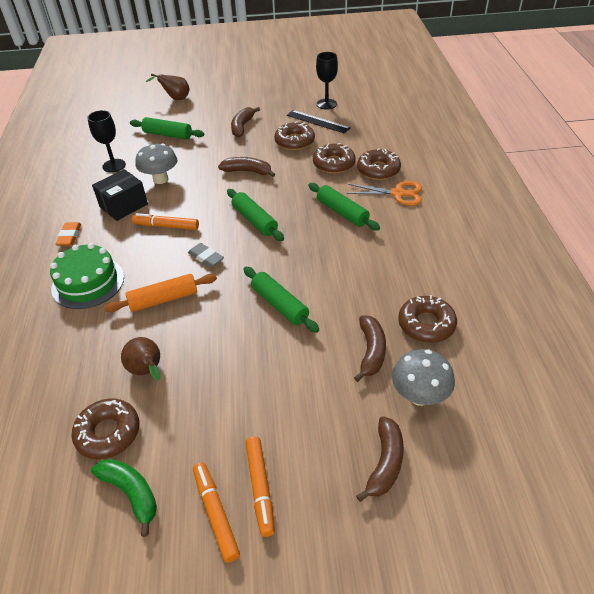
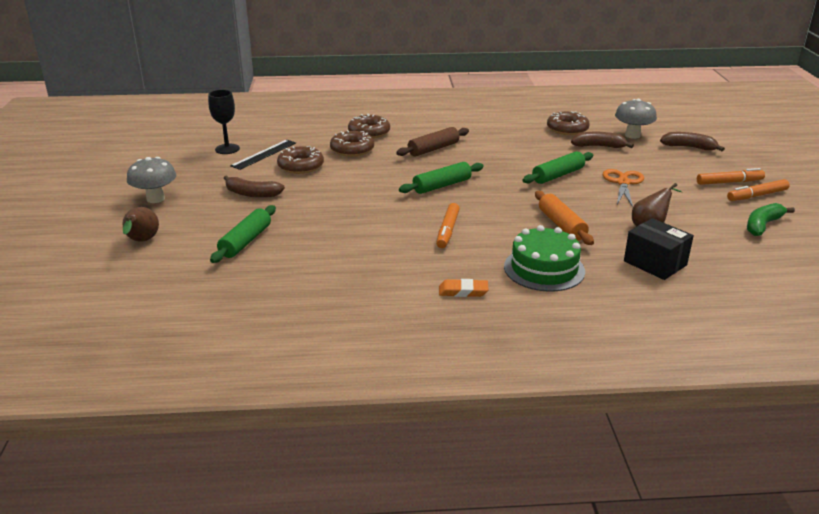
camera: 90 degrees left, 15 degrees down
brown donut [71,399,139,459] -> none
black goblet [87,110,126,173] -> none
black box [92,169,148,221] -> black box moved to [624,218,694,280]
grey mushroom [136,143,177,184] -> grey mushroom moved to [127,157,176,203]
grey eraser [188,243,224,267] -> none
brown banana [218,157,275,177] -> none
green rolling pin [308,183,380,230] -> brown rolling pin [396,127,469,157]
orange scissors [346,181,422,206] -> orange scissors moved to [603,169,644,207]

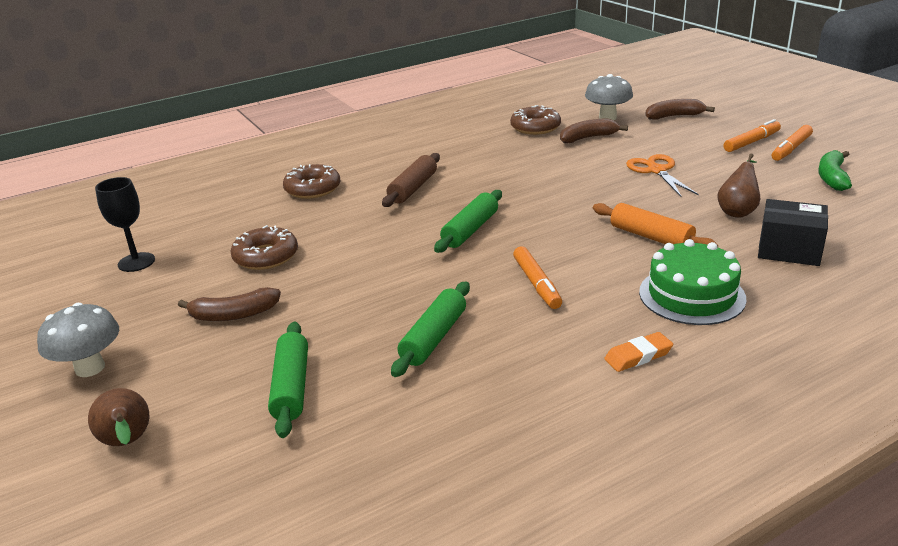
camera: 25 degrees left, 0 degrees up
black ruler [230,140,296,170] -> none
brown donut [330,130,374,157] -> none
green rolling pin [522,151,593,184] -> green rolling pin moved to [391,281,470,377]

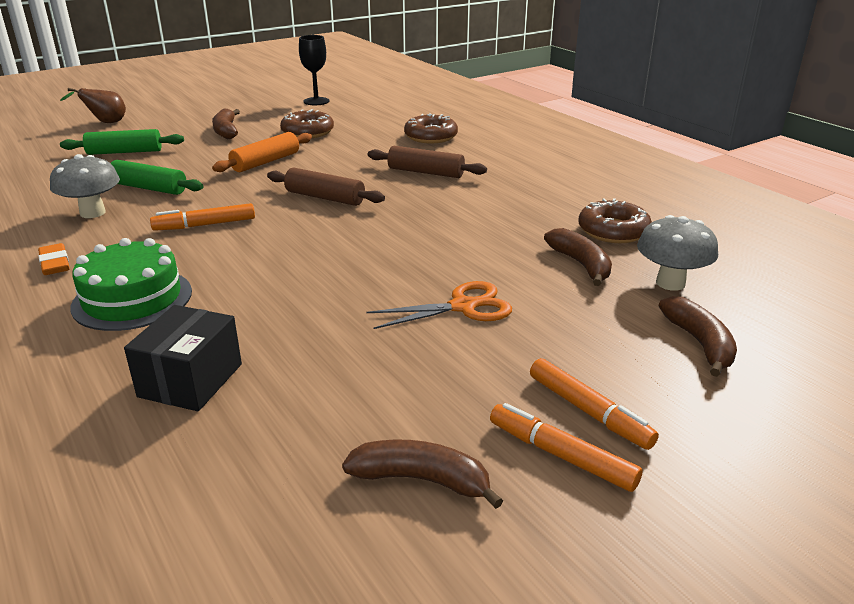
camera: 85 degrees right, 0 degrees up
grey mushroom [37,303,119,377] -> grey mushroom moved to [50,154,120,218]
green rolling pin [434,190,502,253] -> brown rolling pin [267,168,385,206]
orange rolling pin [593,203,718,246] -> orange rolling pin moved to [212,132,312,172]
brown pear [717,153,760,218] -> none
green banana [818,150,852,191] -> brown banana [342,440,503,509]

